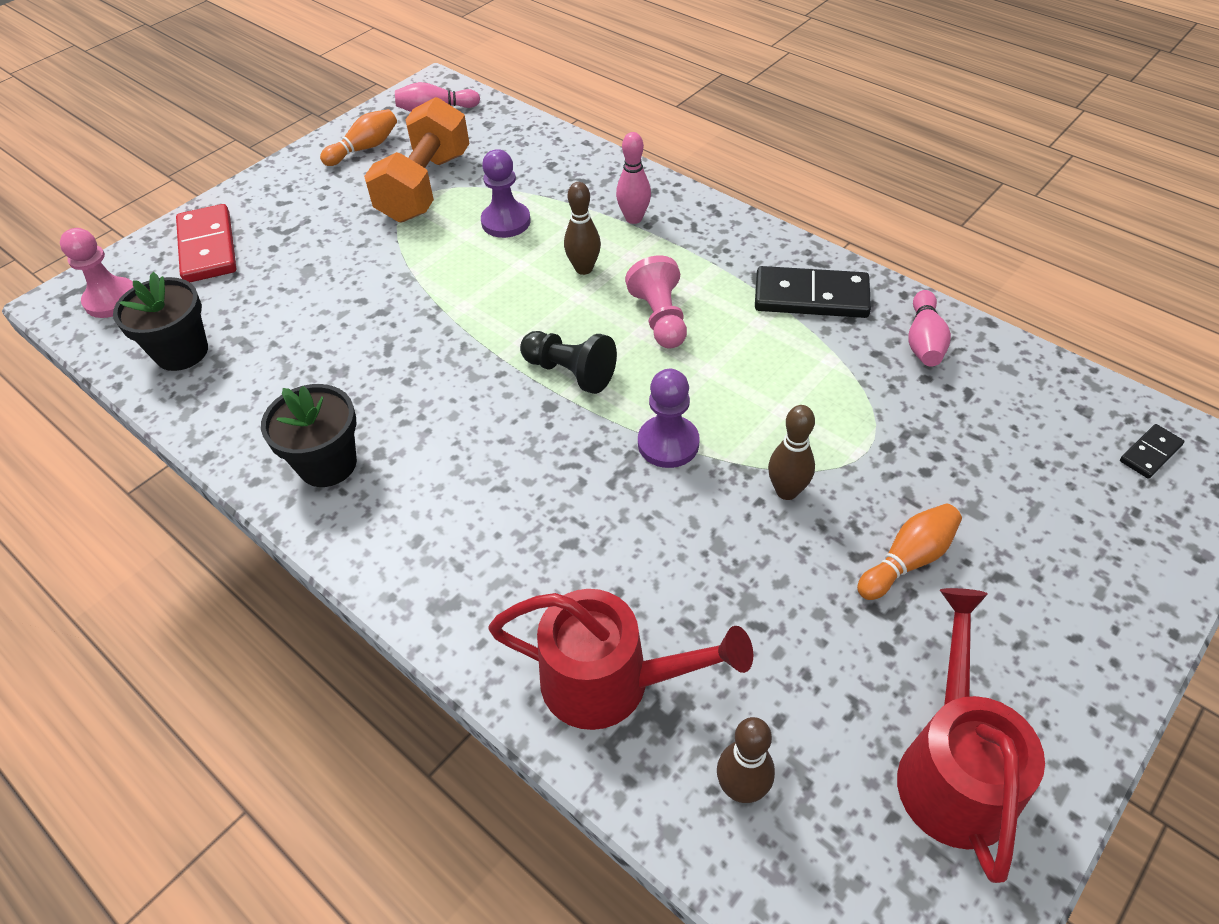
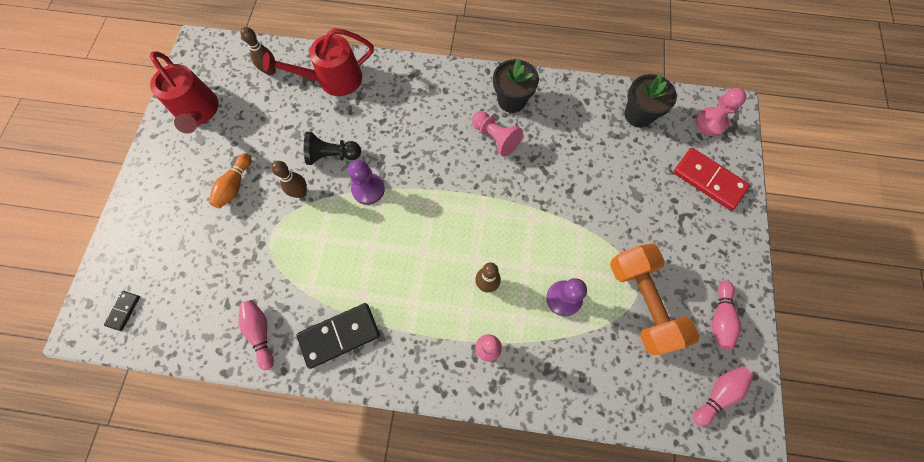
camera: 145 degrees right, 20 degrees up
orange bowling pin [320,109,397,166] -> pink bowling pin [712,281,741,350]
black pawn [520,331,617,394] -> black pawn moved to [304,132,361,165]
pink pawn [625,255,687,349] -> pink pawn moved to [472,111,523,157]

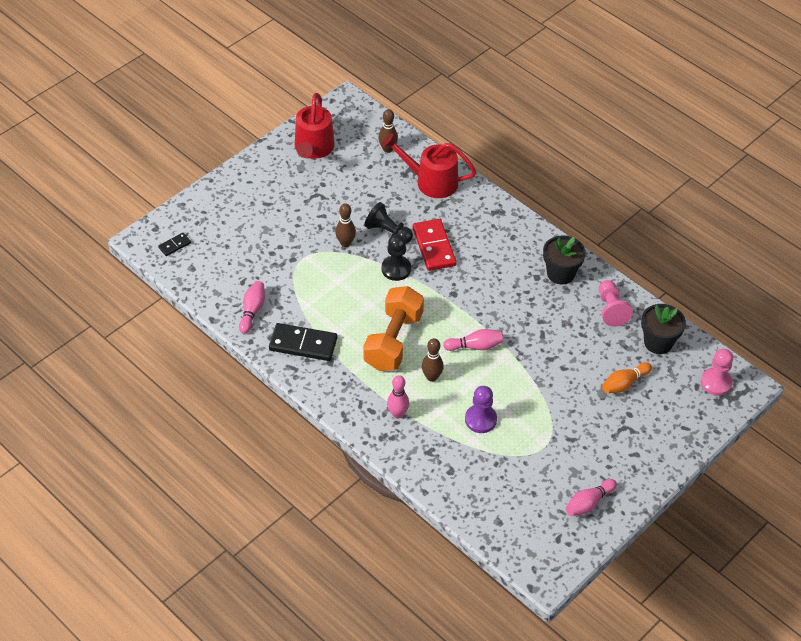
camera: 35 degrees right, 20 degrees down
orange bowling pin [209,153,252,209] -> orange bowling pin moved to [602,362,652,393]
purple pawn [348,160,385,205] -> black pawn [382,234,411,281]
pink pawn [472,111,523,157] -> pink pawn moved to [599,280,633,327]
orange dumbbell [610,244,700,355] -> orange dumbbell moved to [363,286,424,371]
red domino [673,148,750,210] -> red domino moved to [413,219,457,271]
pink bowling pin [693,366,753,427] -> pink bowling pin moved to [443,329,503,351]

